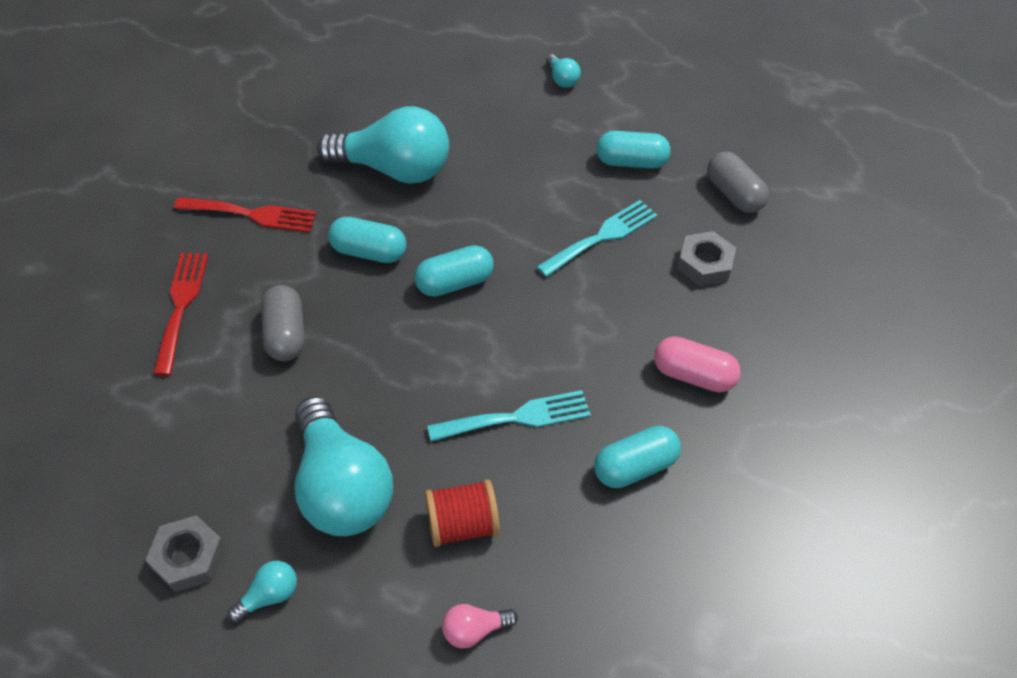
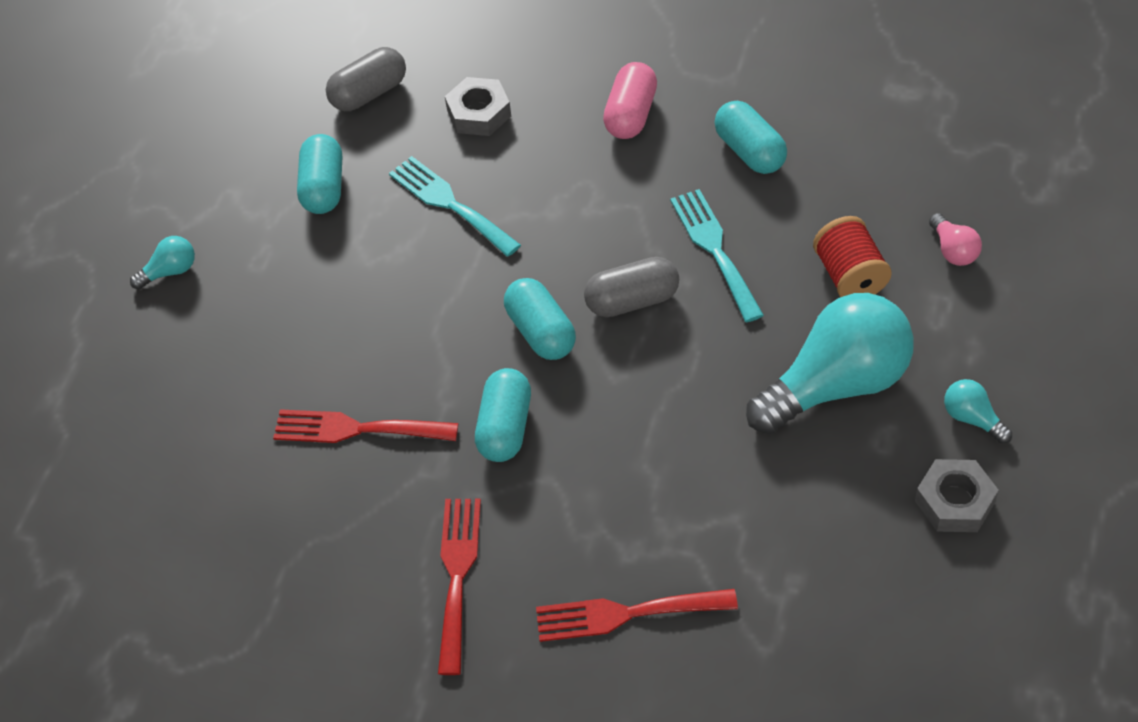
camera: 90 degrees left, 0 degrees up
grey capsule [261,285,305,361] -> grey capsule moved to [584,257,679,317]
turquoise light bulb [317,107,449,183] -> red fork [273,409,458,443]

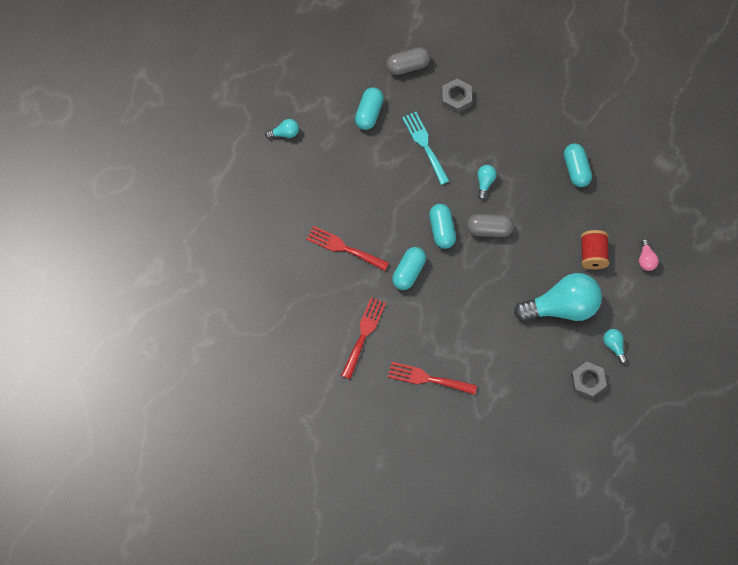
camera: 15 degrees right, 15 degrees up
pink capsule [603,62,657,139] -> none
turquoise fork [670,189,764,322] -> none
none -> turquoise light bulb [477,165,497,200]

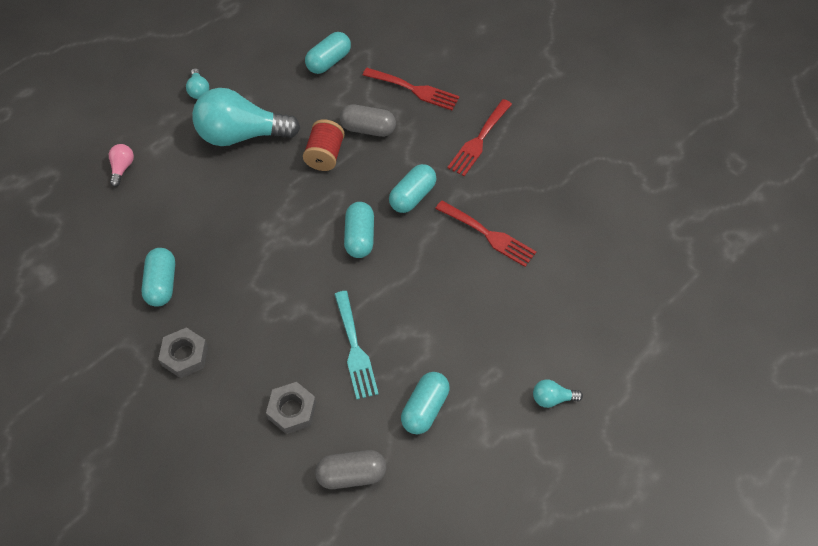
camera: 170 degrees left, 10 degrees down
grey capsule [466,214,514,237] -> grey capsule moved to [340,105,396,137]
turquoise light bulb [477,165,497,200] -> none
grey nut [571,361,607,399] -> grey nut moved to [158,327,208,378]
red spool [581,230,609,270] -> red spool moved to [303,119,345,171]
none -> turquoise capsule [305,32,351,74]

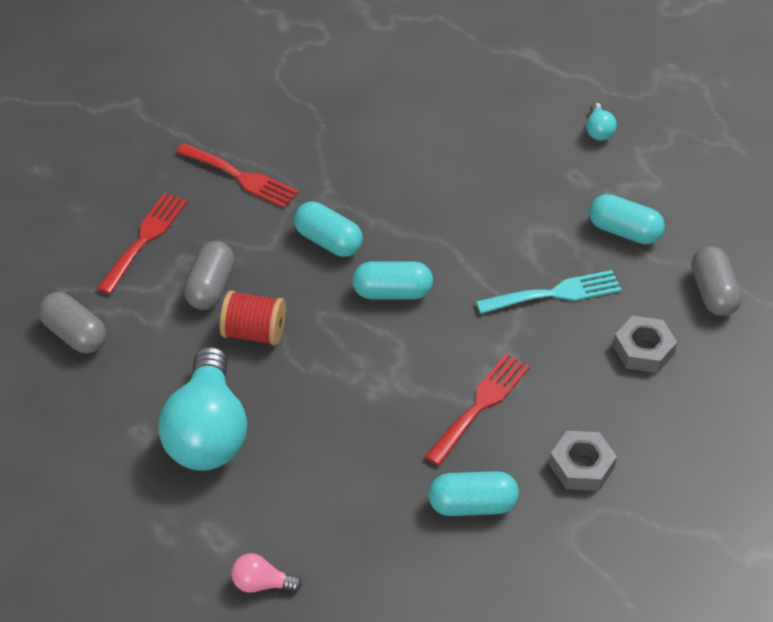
camera: 90 degrees left, 10 degrees down
turquoise light bulb [186,68,209,99] -> none
turquoise capsule [305,32,351,74] -> grey capsule [38,292,106,354]
red fork [435,200,536,267] -> red fork moved to [425,353,530,466]

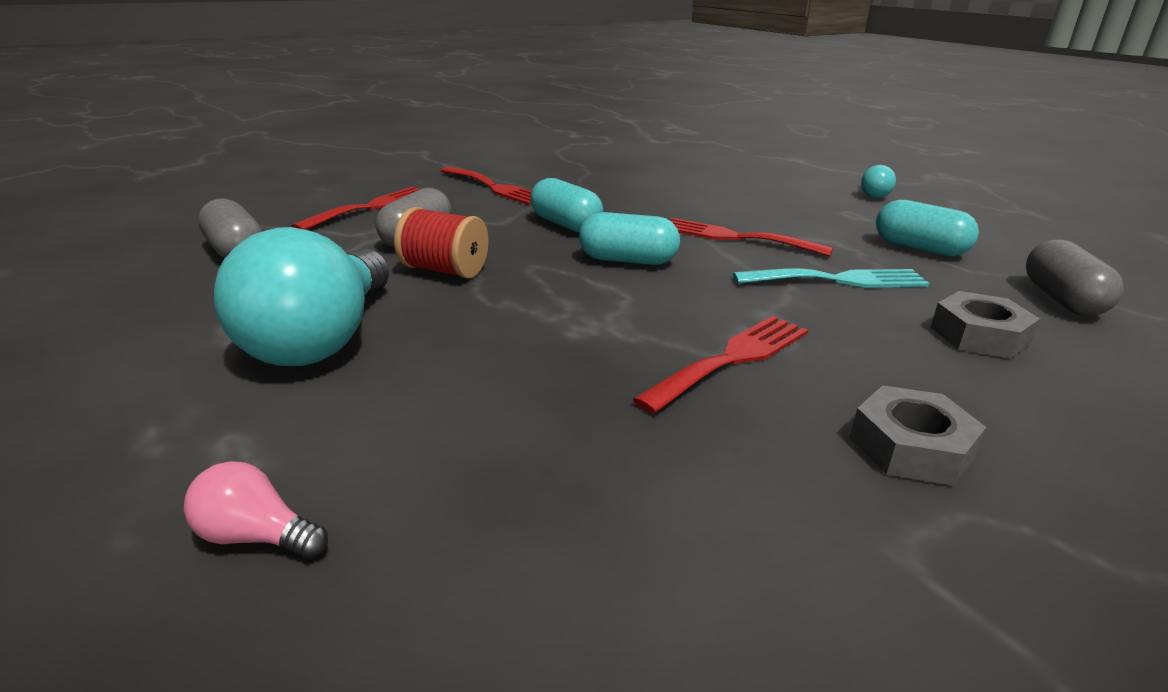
camera: 10 degrees right, 20 degrees down
turquoise capsule [428,471,519,516] -> none
none -> red fork [669,218,833,256]

